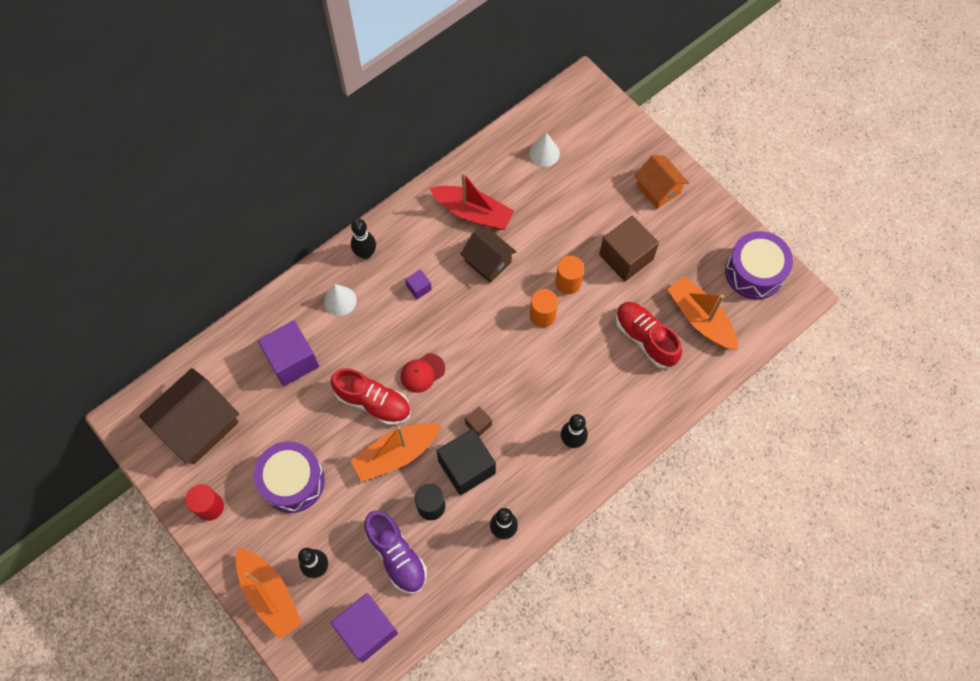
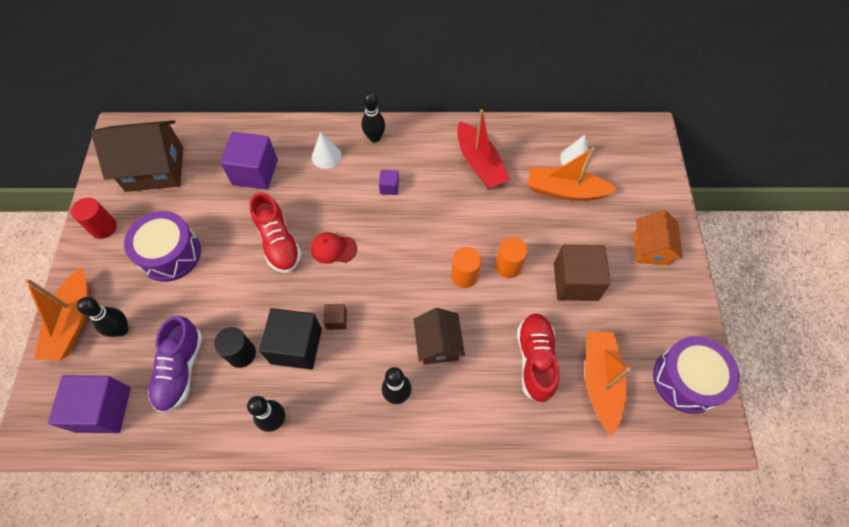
camera: 40 degrees right, 5 degrees down
orange boat [350,423,441,482] -> orange boat moved to [528,147,617,201]
brown house [460,228,517,283] -> brown house moved to [413,308,465,365]

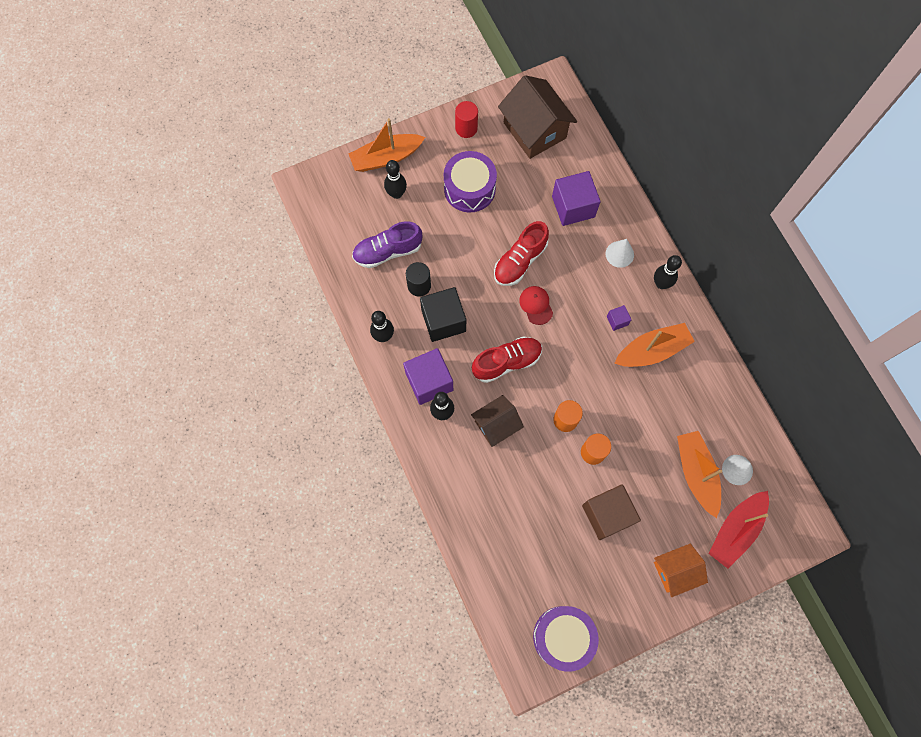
camera: 65 degrees right, 10 degrees up
purple cube [48,375,131,433] -> purple cube moved to [403,348,453,405]
brown cube [323,304,347,330] -> none
red boat [457,109,510,189] -> red boat moved to [709,491,769,569]
red shoe [517,313,559,403] -> red shoe moved to [472,336,542,383]
orange boat [585,332,631,435] -> orange boat moved to [614,323,695,367]

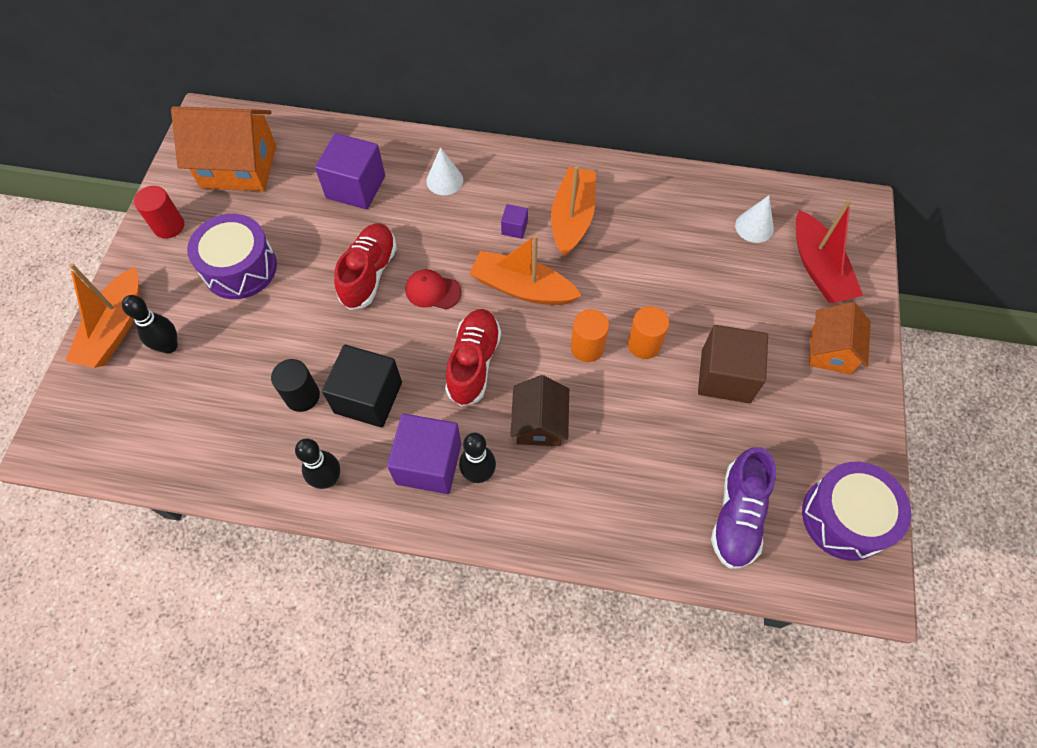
camera: 55 degrees left, 10 degrees down
purple shoe [352,221,422,268] -> purple shoe moved to [711,447,776,569]
red shoe [494,221,549,286] -> red shoe turned 150 degrees counterclockwise [334,223,397,310]
brown house [498,75,577,159] -> orange house [171,106,276,191]
black bowling pin [654,255,682,289] -> none
orange boat [677,431,722,518] -> orange boat moved to [469,235,582,305]

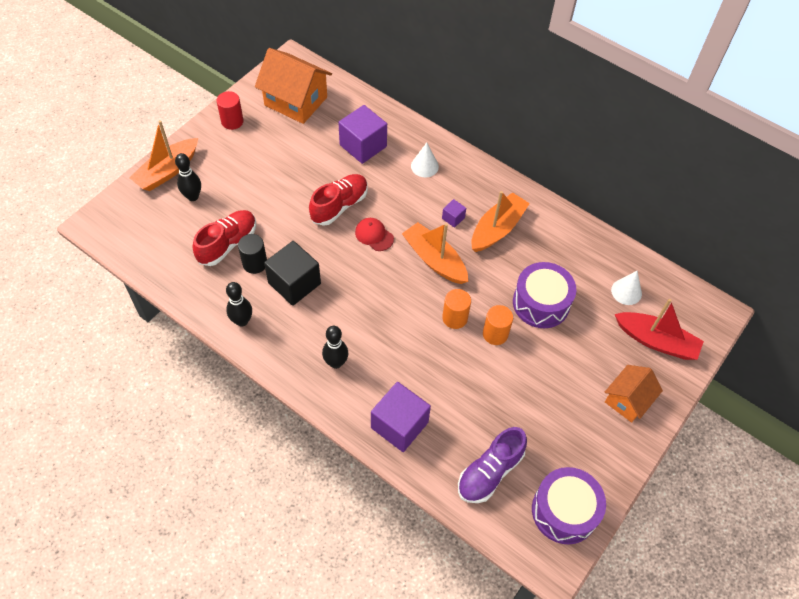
camera: 25 degrees right, 5 degrees down
purple drum [187,214,277,299] -> purple drum moved to [513,262,576,328]
purple cube [387,413,462,494] -> purple cube moved to [371,382,431,452]
red shoe [445,309,501,407] -> red shoe moved to [193,210,256,266]
brown house [510,375,569,446] -> none
brown cube [698,325,768,403] -> none
red boat [796,199,863,303] -> red boat turned 75 degrees counterclockwise [615,299,704,360]

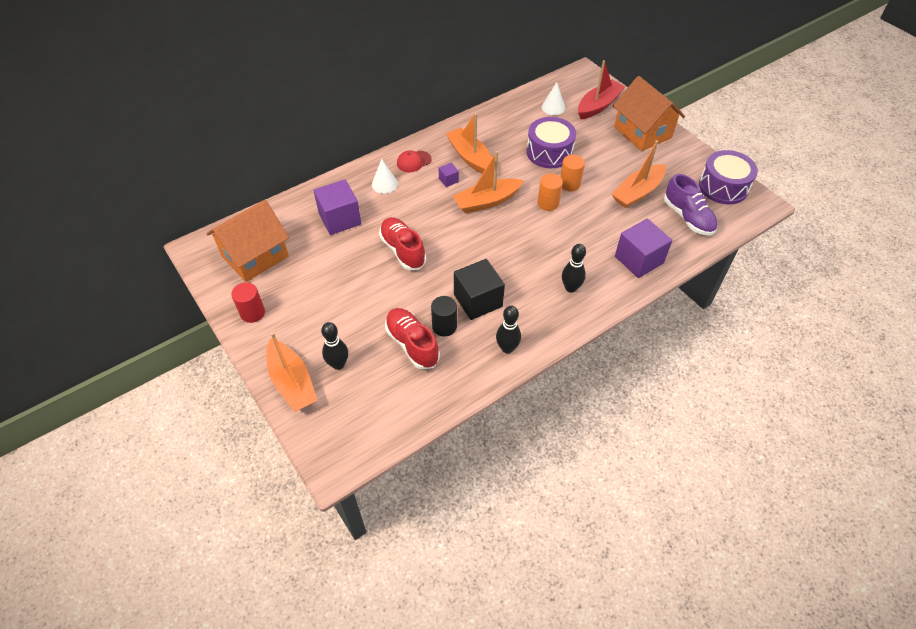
camera: 70 degrees left, 5 degrees down
red cap [355,218,394,251] -> red cap moved to [397,150,432,172]
orange house [605,365,663,423] -> orange house [613,76,685,151], size x1.63
none -> orange boat [612,140,666,208]

